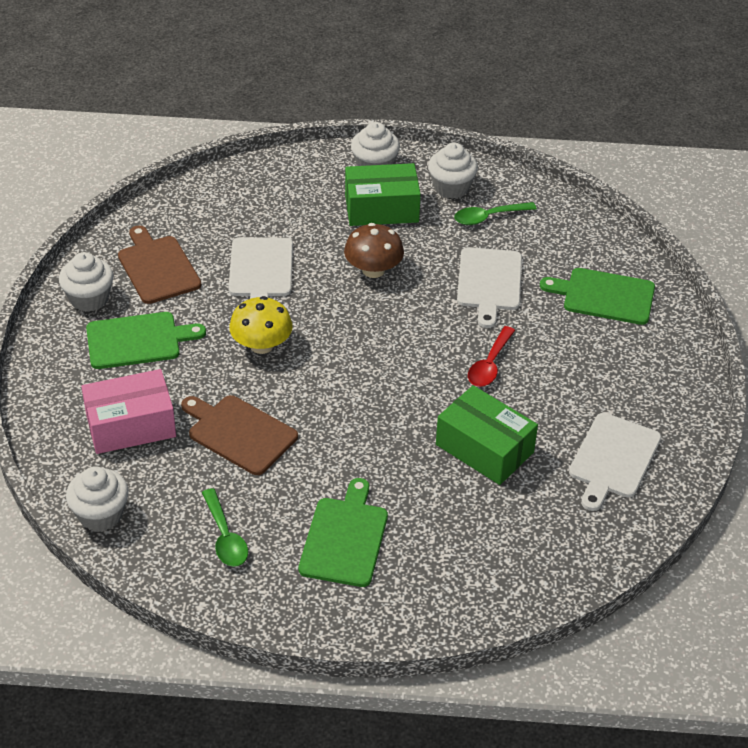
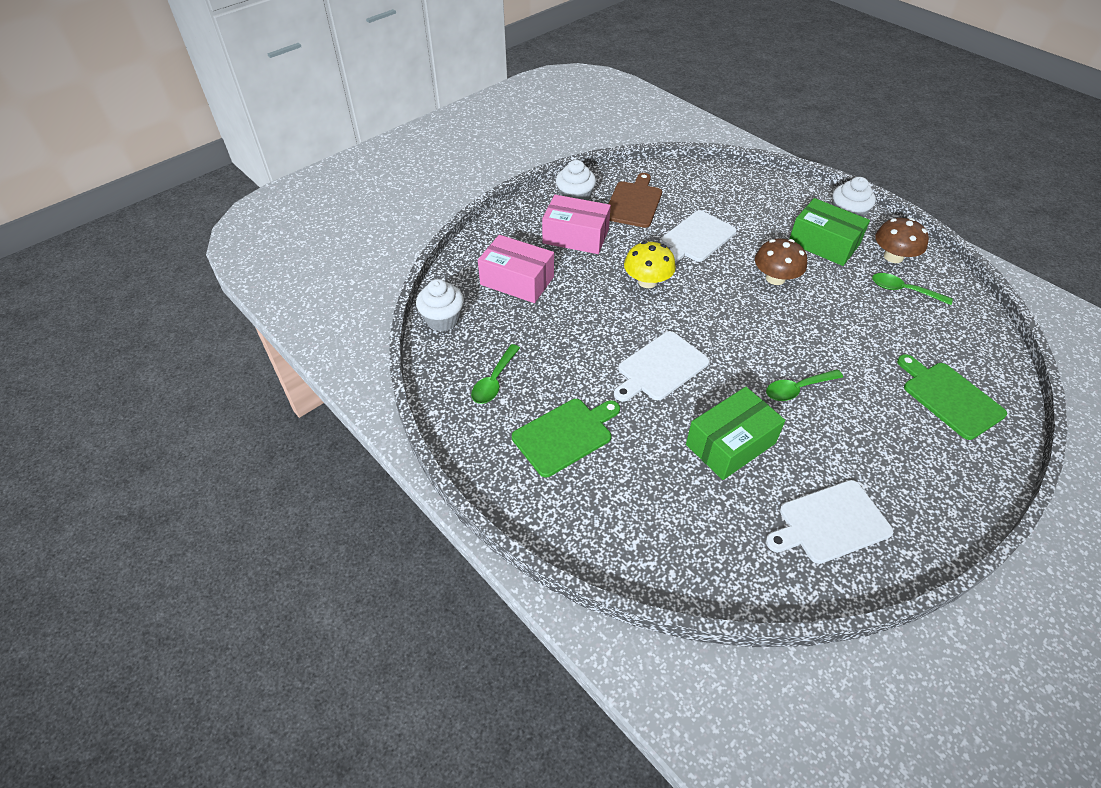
camera: 45 degrees right, 5 degrees up
green cutting board [86,312,206,369] -> pink box [542,195,611,254]
brown cutting board [181,395,298,475] -> none
white cupcake [428,143,478,199] -> brown mushroom [875,218,929,263]
green box [436,385,538,485] -> green box turned 60 degrees clockwise [686,387,785,480]
white cutting board [457,247,522,328] -> white cutting board moved to [614,331,709,402]
red spoon [468,326,515,387] -> green spoon [766,369,843,401]

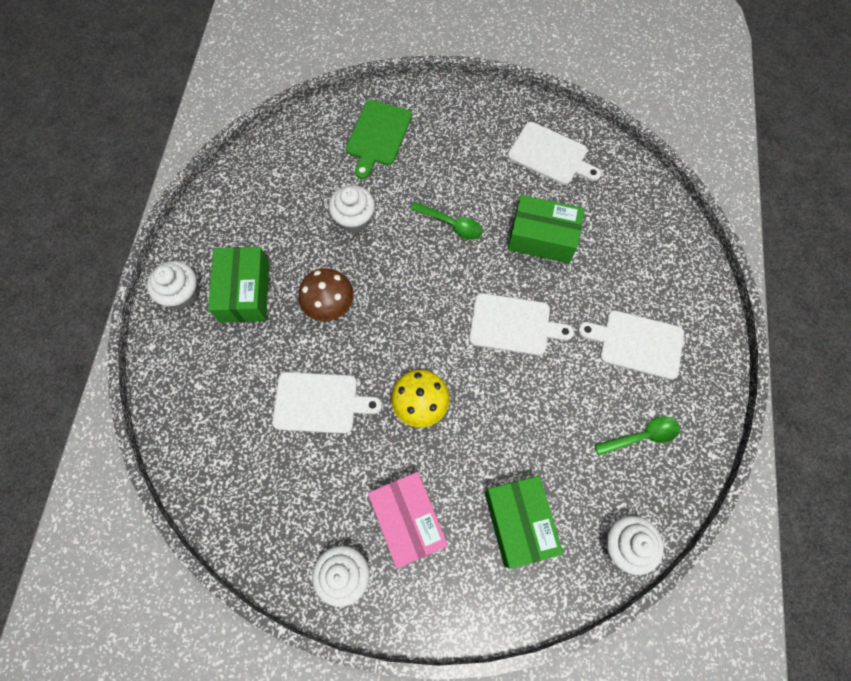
camera: 130 degrees left, 20 degrees up
pink box [478,235,554,303] -> green box [484,476,563,568]
green cutting board [512,399,620,477] -> white cutting board [578,310,684,380]
brown cutting board [608,173,662,228] -> none
green spoon [872,273,953,305] -> none
brown mushroom [875,218,929,263] -> none
none -> white cupcake [329,185,375,233]

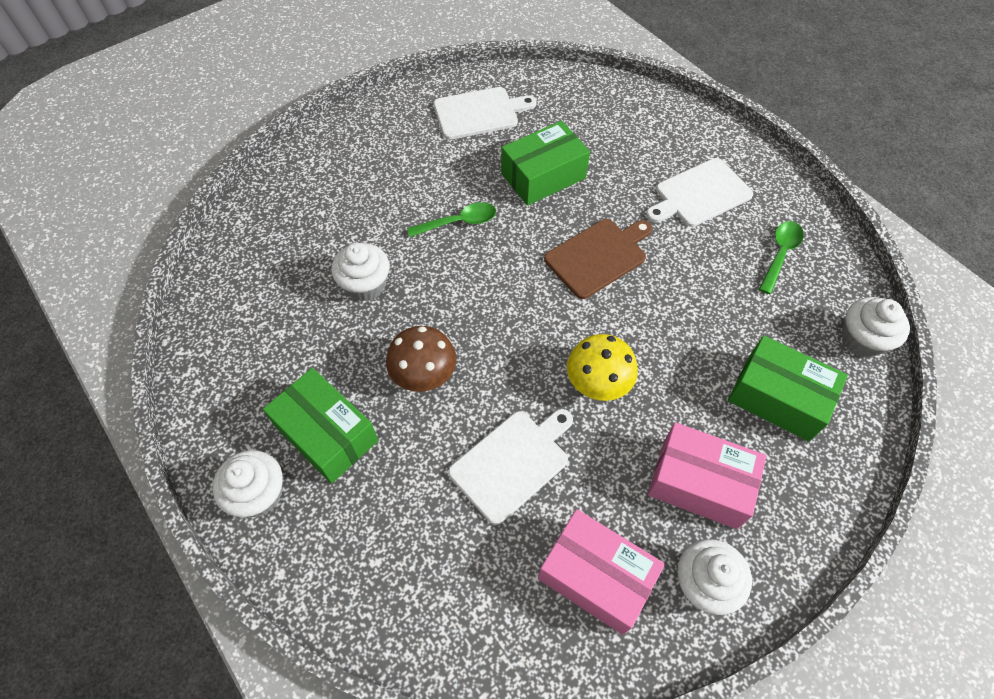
camera: 45 degrees left, 10 degrees down
green cutting board [346,100,412,179] -> none
white cutting board [469,293,574,356] -> brown cutting board [544,219,652,299]
none -> pink box [538,509,665,635]

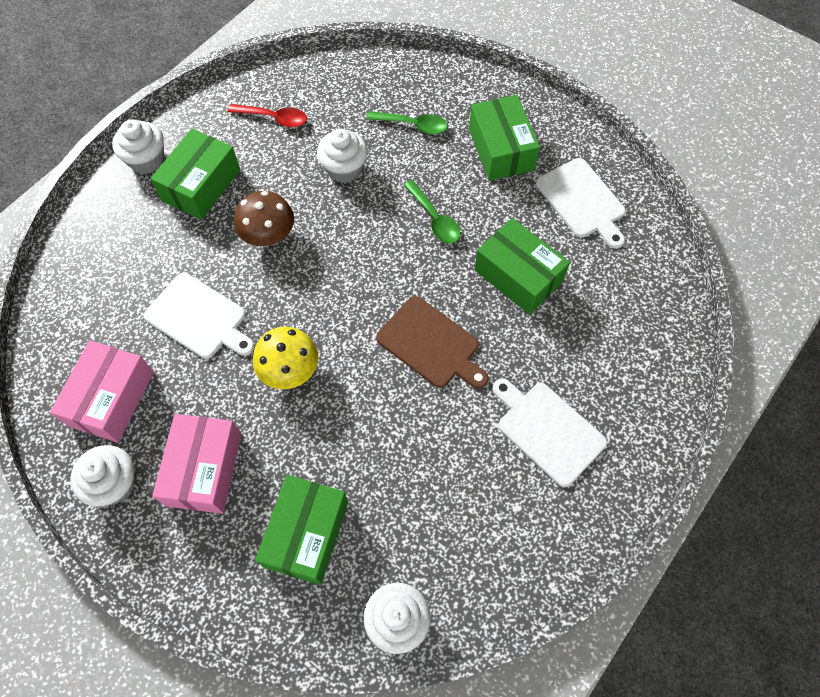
camera: 75 degrees right, 5 degrees up
green spoon [759,221,804,294] -> green spoon moved to [366,111,448,134]
none -> red spoon [228,104,307,127]
none -> green box [469,95,540,181]

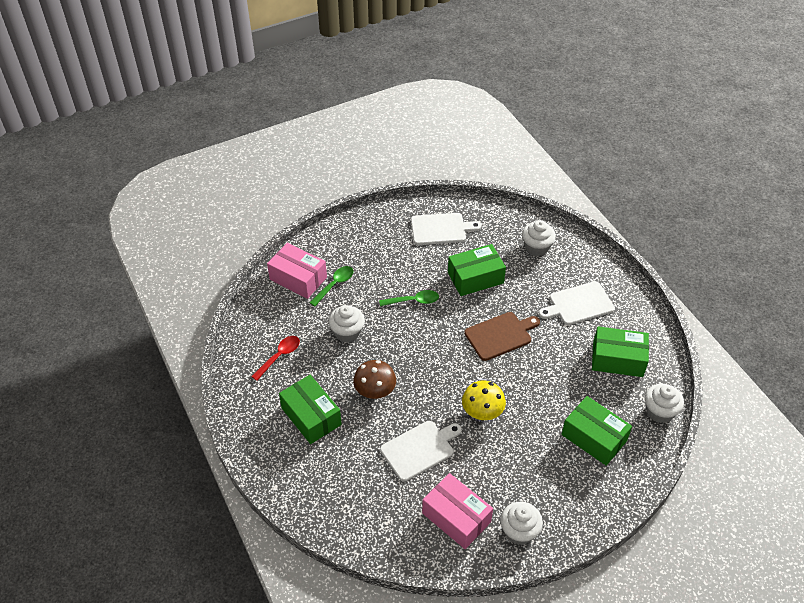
camera: 65 degrees left, 15 degrees down
white cupcake [112,119,164,174] -> white cupcake moved to [522,220,556,256]
pink box [152,414,242,514] -> pink box moved to [267,243,327,299]
green box [469,95,540,181] -> green box moved to [592,326,649,377]

